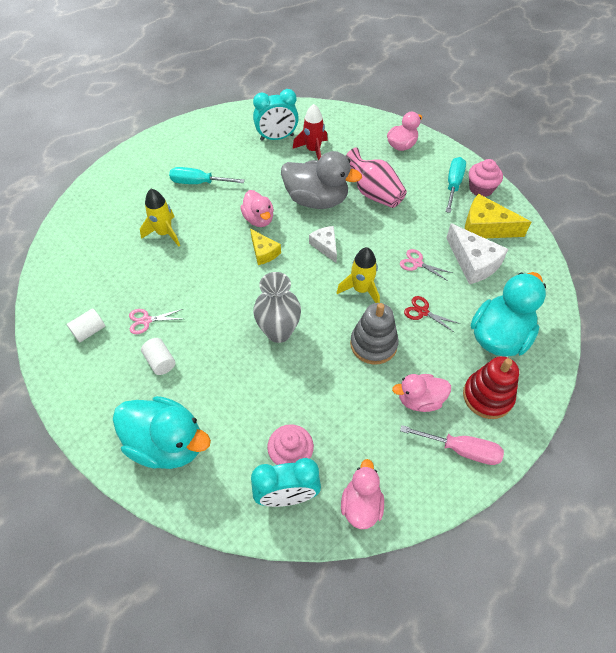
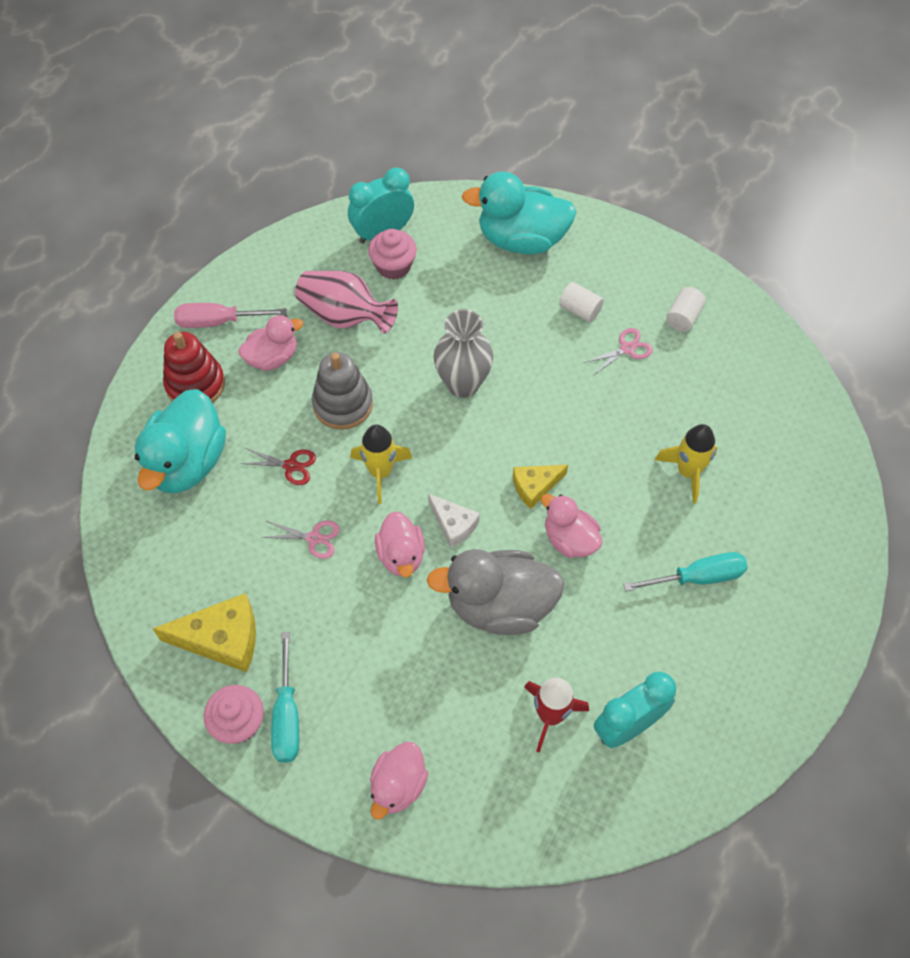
camera: 160 degrees right, 5 degrees up
yellow cheese [250,229,281,265] -> yellow cheese turned 60 degrees counterclockwise [513,465,568,509]
pink duck [341,459,384,529] -> pink duck moved to [375,511,425,577]
pink vase [345,147,407,208] -> pink vase moved to [295,271,398,334]
white cheese [446,223,508,284] -> none

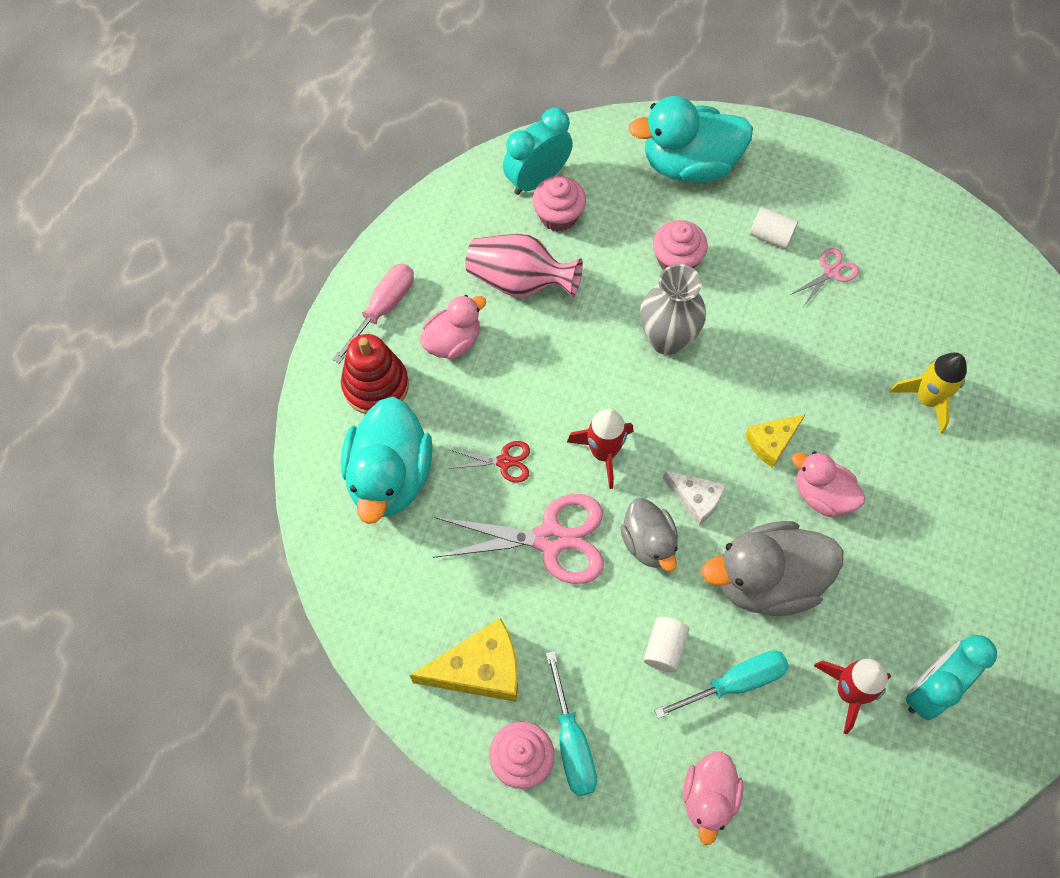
camera: 10 degrees left, 5 degrees up
pink screwdriver [174,303,287,328] -> pink screwdriver turned 135 degrees clockwise [332,264,414,363]
pink scissors [262,521,340,559] -> pink scissors [433,494,604,584], size x2.05
grey stacking toy [312,352,373,430] -> none
yellow rocket [350,425,412,504] -> red rocket [567,409,633,489]
pink duck [375,511,425,577] -> grey duck [620,498,678,571]
turquoise screwdriver [623,552,748,591] -> turquoise screwdriver moved to [654,650,789,719]
white cylinder [666,287,706,332] -> white cylinder moved to [644,617,689,672]
none -> pink cupcake [653,220,708,270]

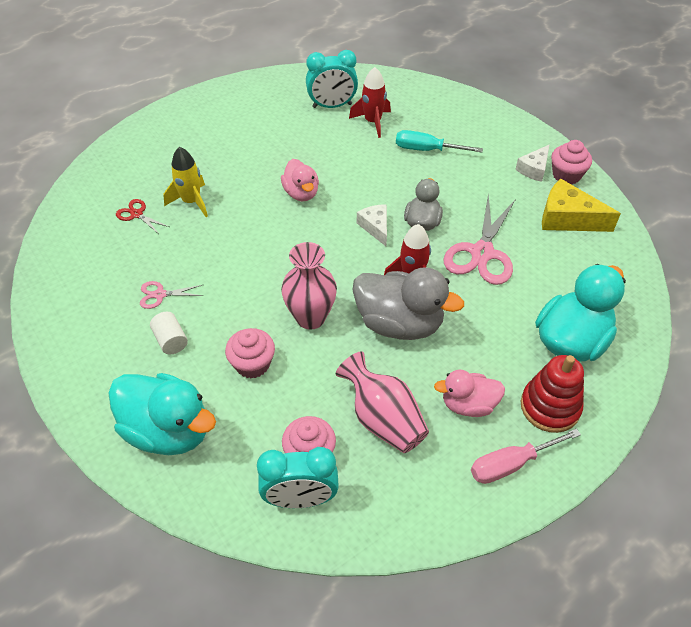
camera: 145 degrees left, 15 degrees down
pink scissors [433,494,604,584] -> pink scissors turned 105 degrees counterclockwise [443,194,516,285]
red scissors [449,441,530,483] -> red scissors moved to [116,199,169,234]
turquoise screwdriver [546,651,597,796] -> white cheese [515,145,549,182]
grey vase [640,264,706,355] -> pink vase [281,242,337,330]
white cylinder [644,617,689,672] -> none
pink duck [683,752,744,845] -> none
grey duck [702,521,843,616] -> grey duck moved to [352,267,464,340]
yellow cheese [745,414,806,468] -> none

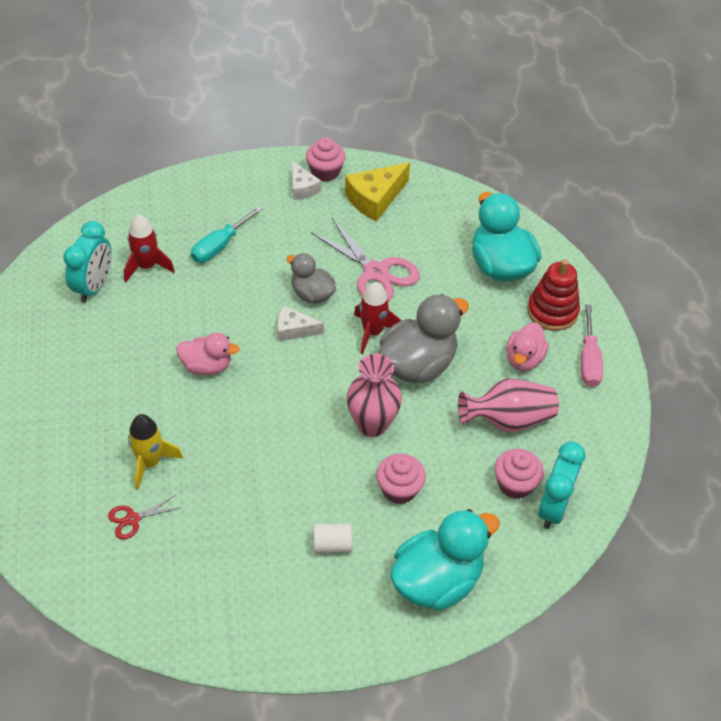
camera: 65 degrees left, 0 degrees up
pink scissors [140,281,203,309] -> none

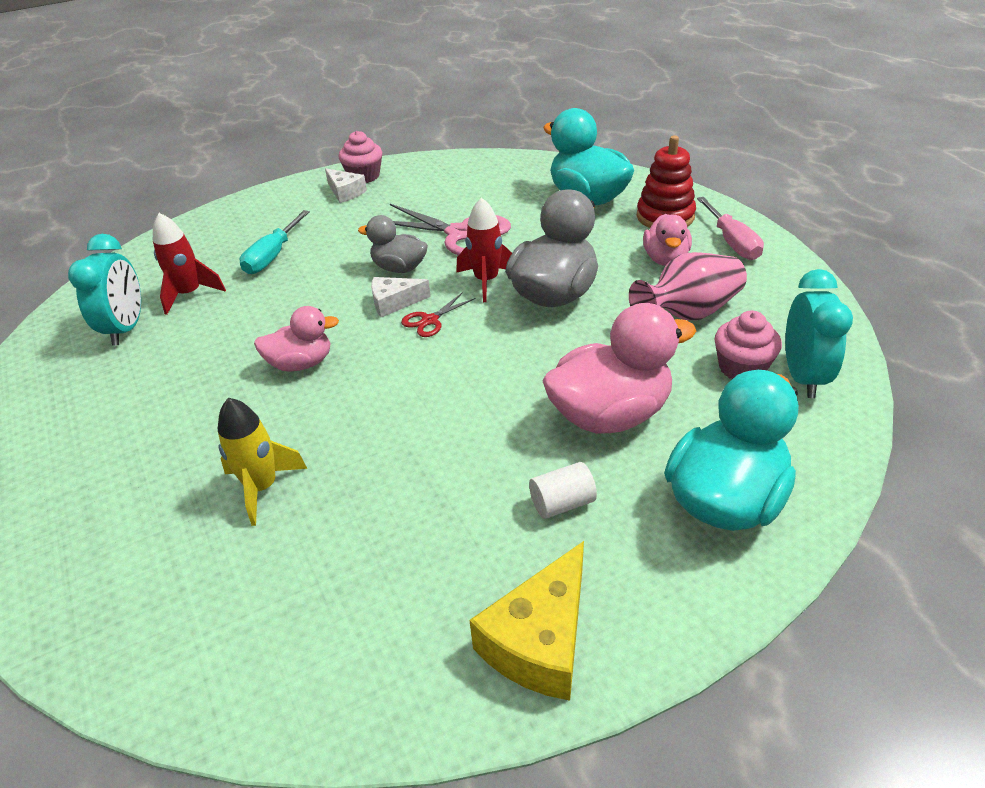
camera: 15 degrees left, 10 degrees down
red scissors [108,495,179,540] -> red scissors moved to [401,292,475,337]
yellow cheese [345,163,410,221] -> yellow cheese moved to [469,541,584,701]
pink vase [347,353,402,437] -> none
pink cupcake [376,454,426,504] -> pink duck [542,303,696,434]

